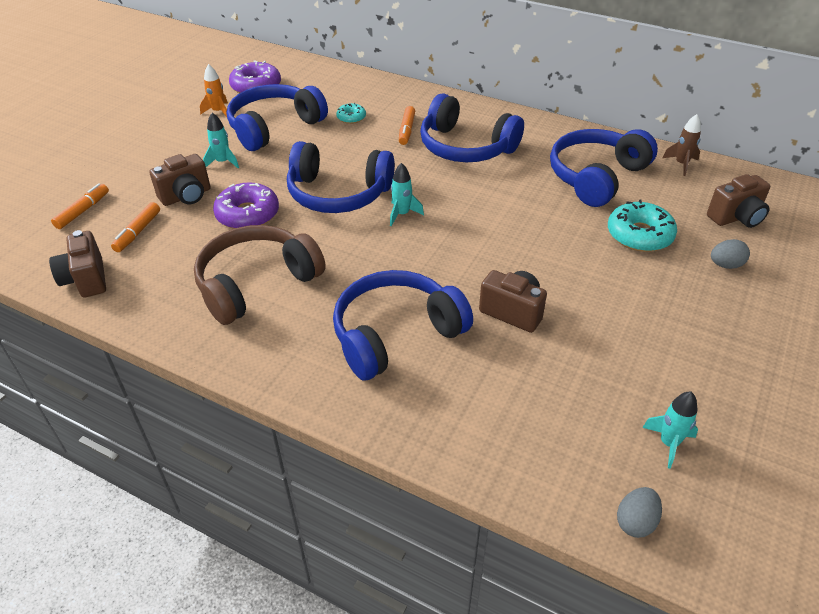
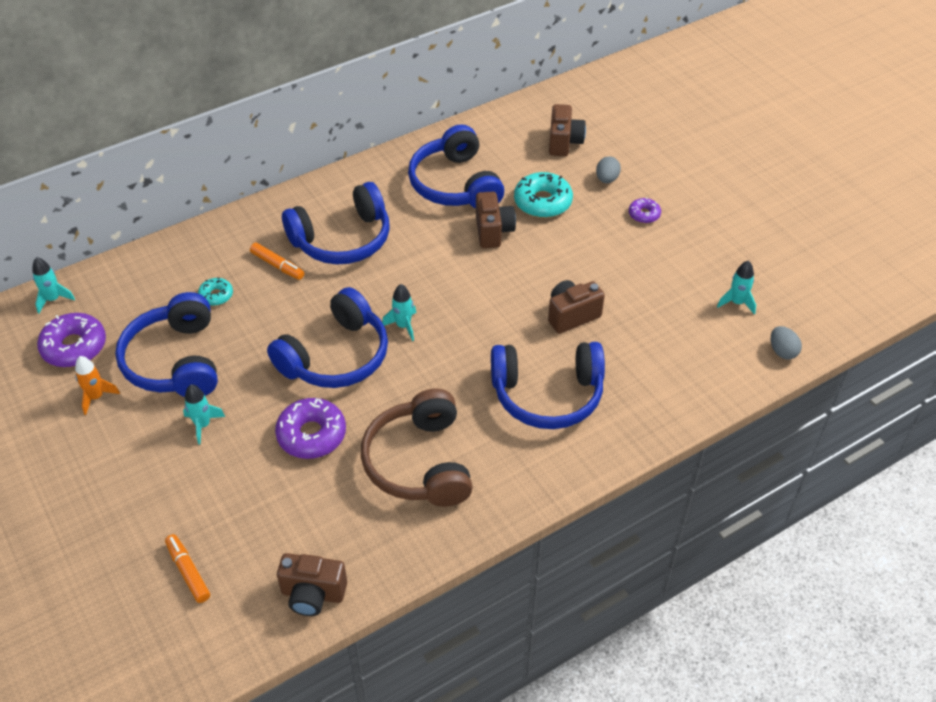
camera: 60 degrees left, 5 degrees up
orange marker [111,202,160,252] -> none
brown camera [149,154,210,206] -> brown camera moved to [476,192,516,248]
blue headphones [333,270,473,381] -> blue headphones turned 90 degrees counterclockwise [491,342,605,429]
brown rocket [663,114,701,176] -> none
none -> turquoise rocket [32,257,75,313]
none -> purple donut [629,197,661,223]

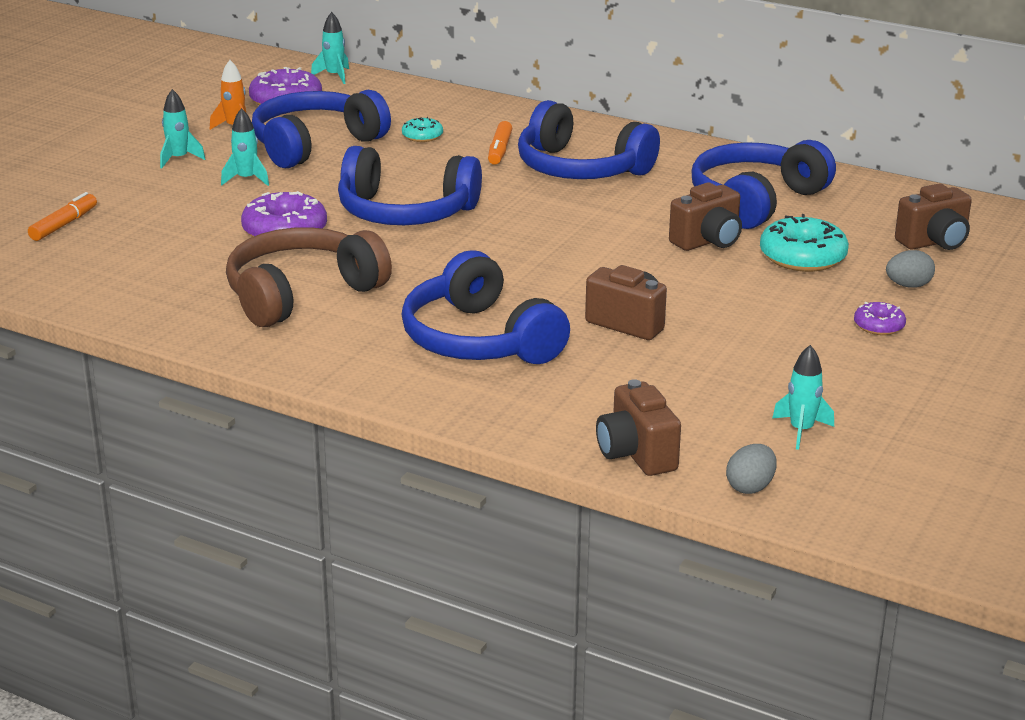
camera: 60 degrees right, 20 degrees down
brown camera [277,553,347,616] -> brown camera moved to [596,379,681,476]
turquoise rocket [382,284,416,341] -> turquoise rocket moved to [160,89,206,168]

